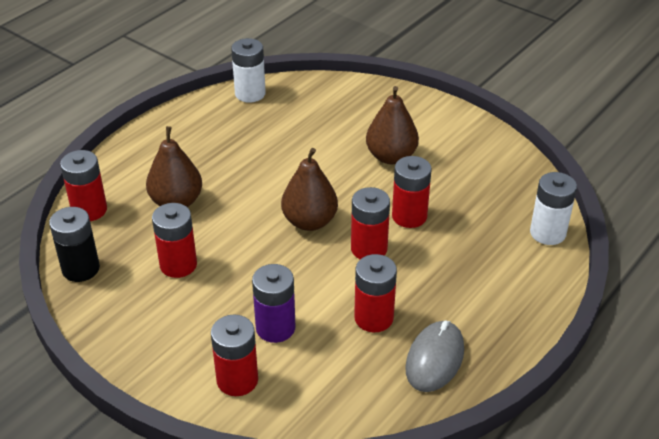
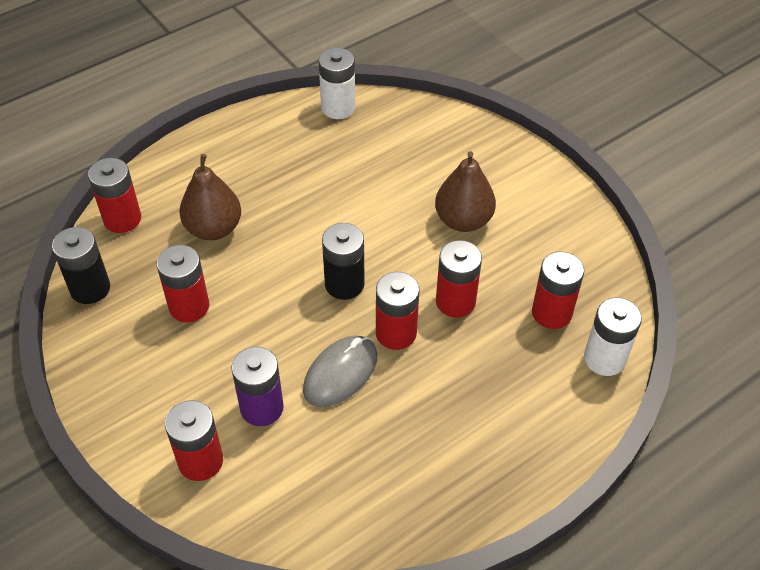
camera: 15 degrees right, 10 degrees up
brown pear [281,148,338,231] -> black battery [322,223,365,300]
red battery [354,254,397,332] -> red battery moved to [532,251,584,329]
grey mouse [405,321,464,392] -> grey mouse moved to [303,335,377,407]

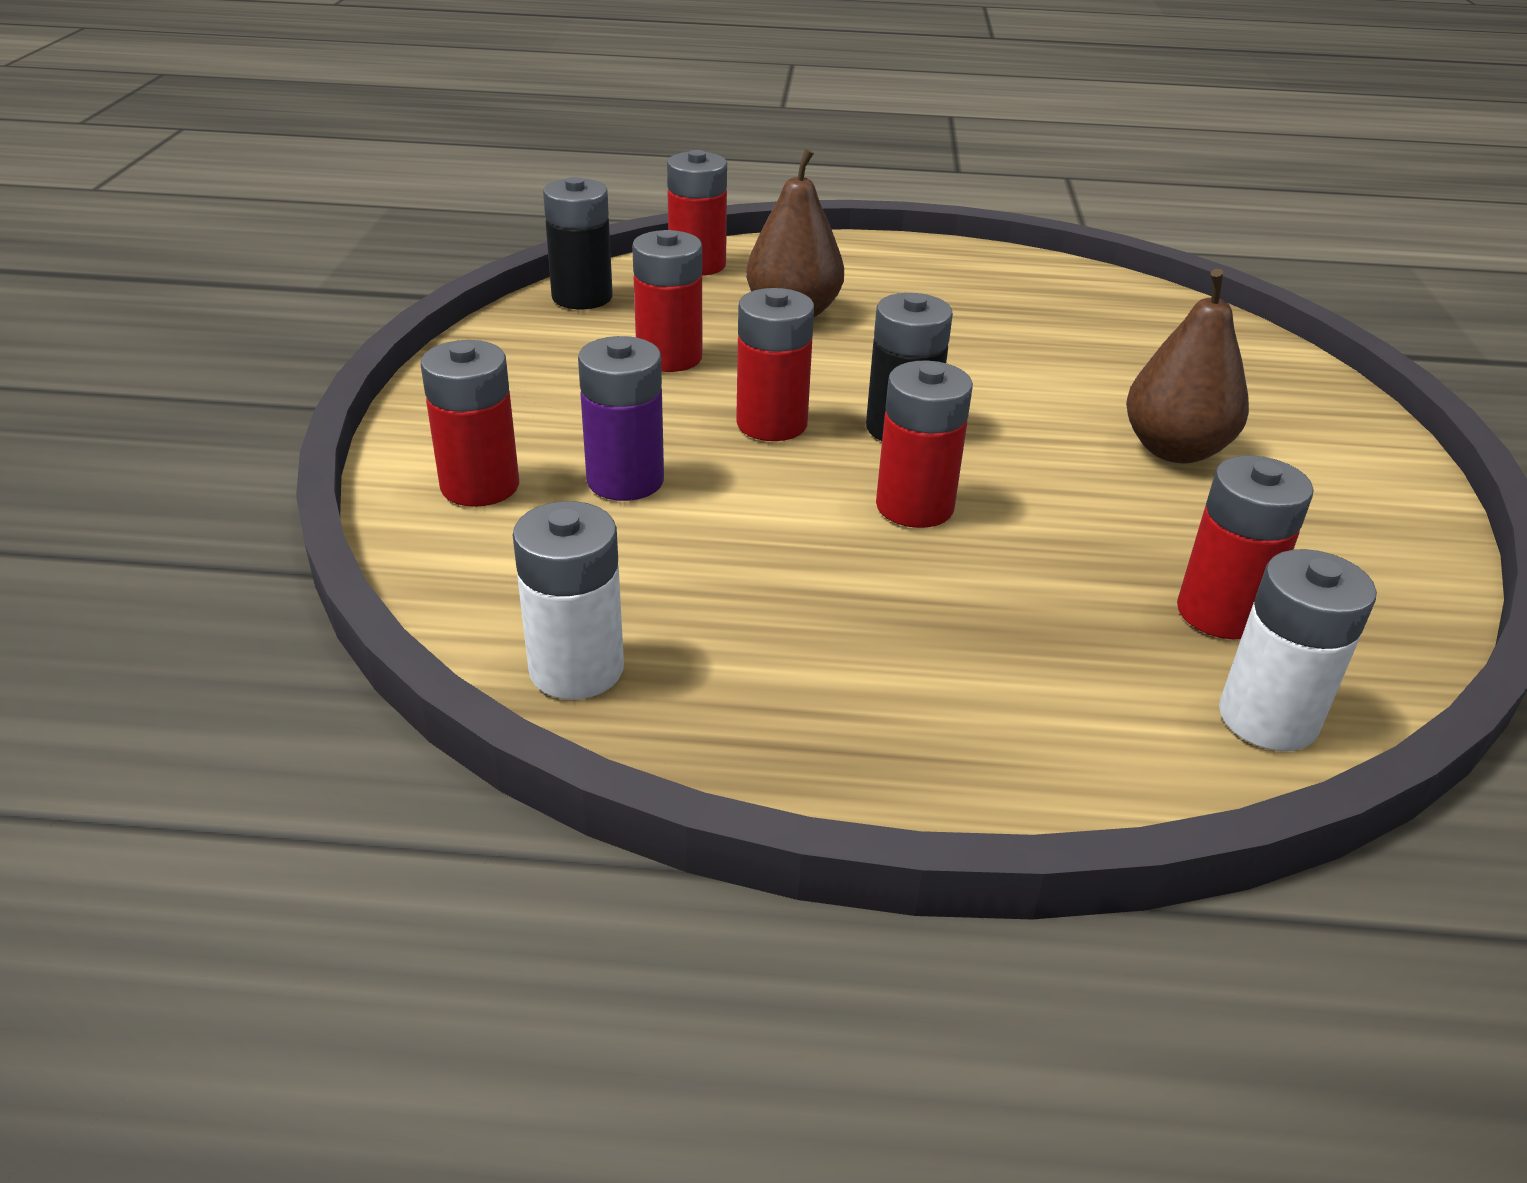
camera: 40 degrees right, 15 degrees down
grey mouse [303,335,377,407] -> none
white battery [319,48,355,119] -> white battery moved to [513,501,624,700]
red battery [436,240,482,318] -> red battery moved to [736,288,814,441]

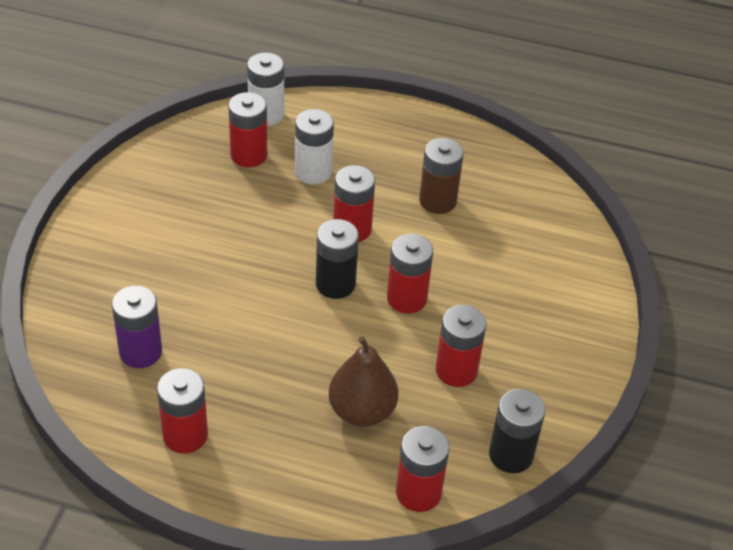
camera: 170 degrees left, 10 degrees up
red battery [421,340,519,507] -> red battery moved to [157,368,208,453]
white battery [513,501,624,700] -> white battery moved to [295,109,334,184]
purple battery [578,336,664,501] -> purple battery moved to [112,286,162,368]
brown pear [1126,269,1249,463] -> none
none -> brown battery [419,138,464,214]

